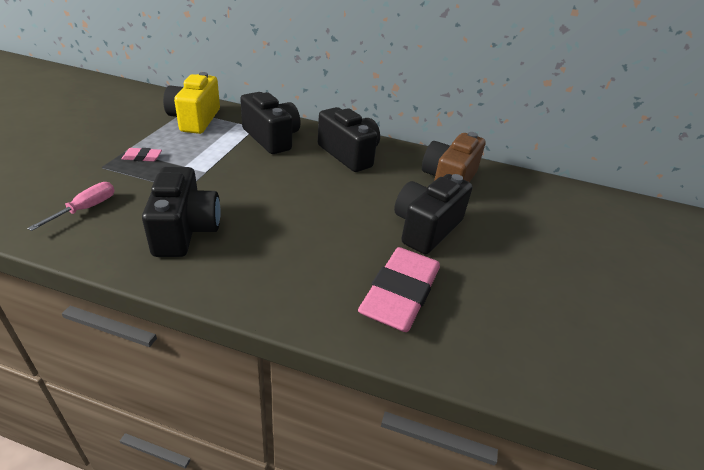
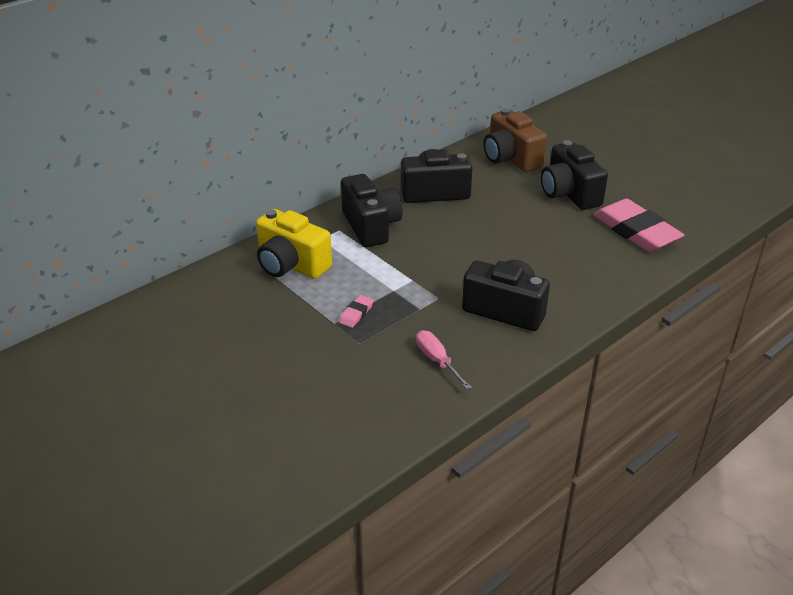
camera: 55 degrees left, 0 degrees up
black camera [240,92,301,154] -> black camera turned 75 degrees clockwise [341,174,403,247]

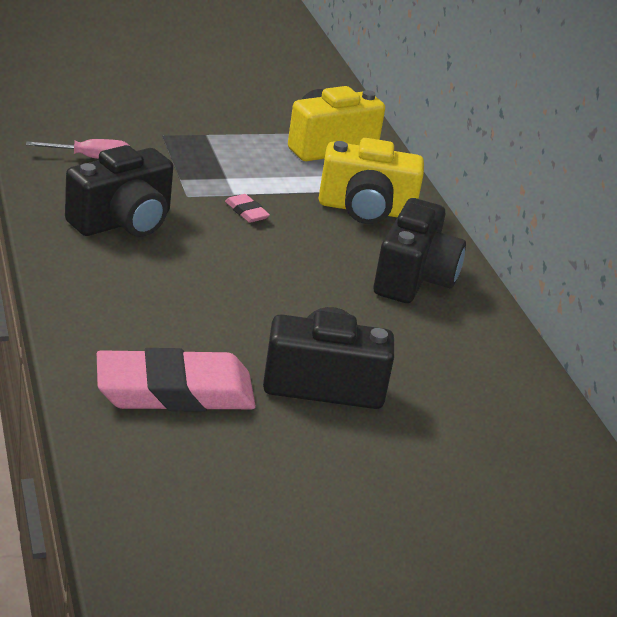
camera: 110 degrees right, 5 degrees down
pink eraser [339,295,374,328] -> pink eraser moved to [225,194,270,223]
black camera [341,174,403,247] -> yellow camera [319,138,424,224]
brown camera [483,108,547,172] -> none

